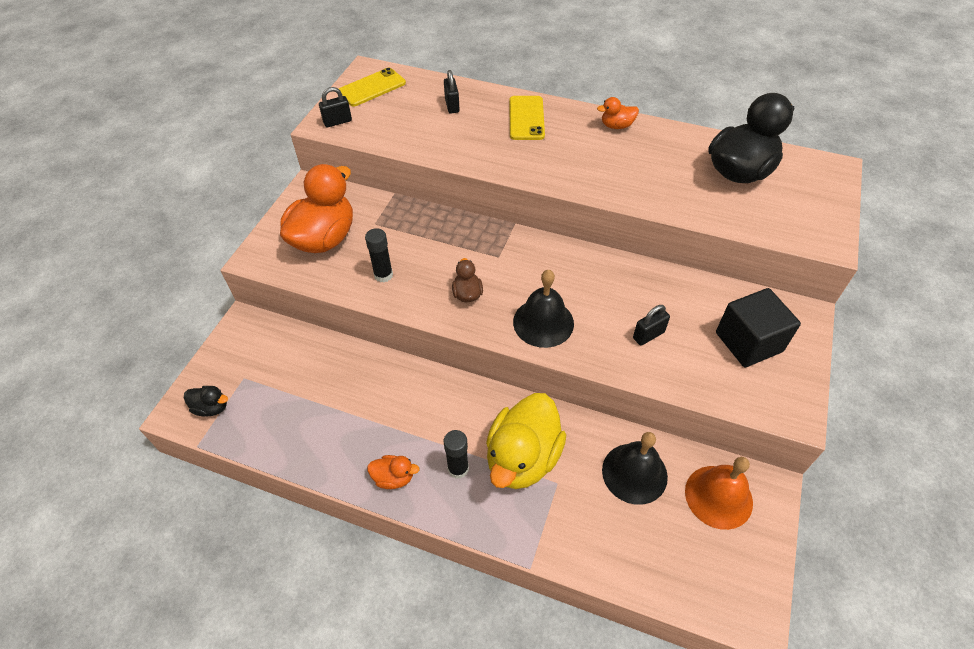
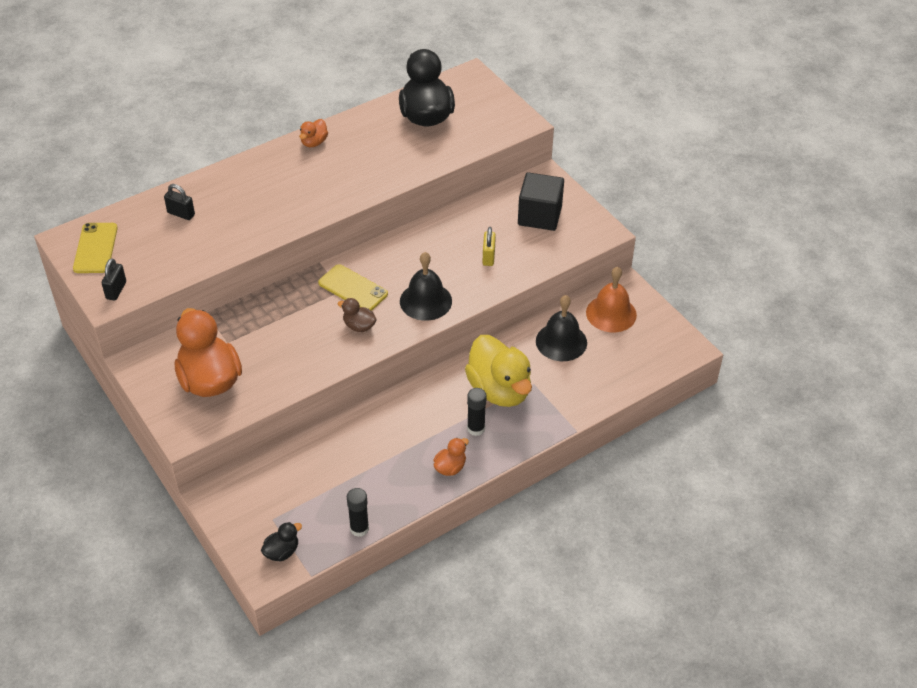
camera: 55 degrees left, 5 degrees down
black glue stick [365,228,393,282] -> black glue stick moved to [347,488,369,537]
yellow phone [509,96,545,140] -> yellow phone moved to [318,264,388,311]
black padlock [633,305,670,346] -> yellow padlock [483,227,496,266]

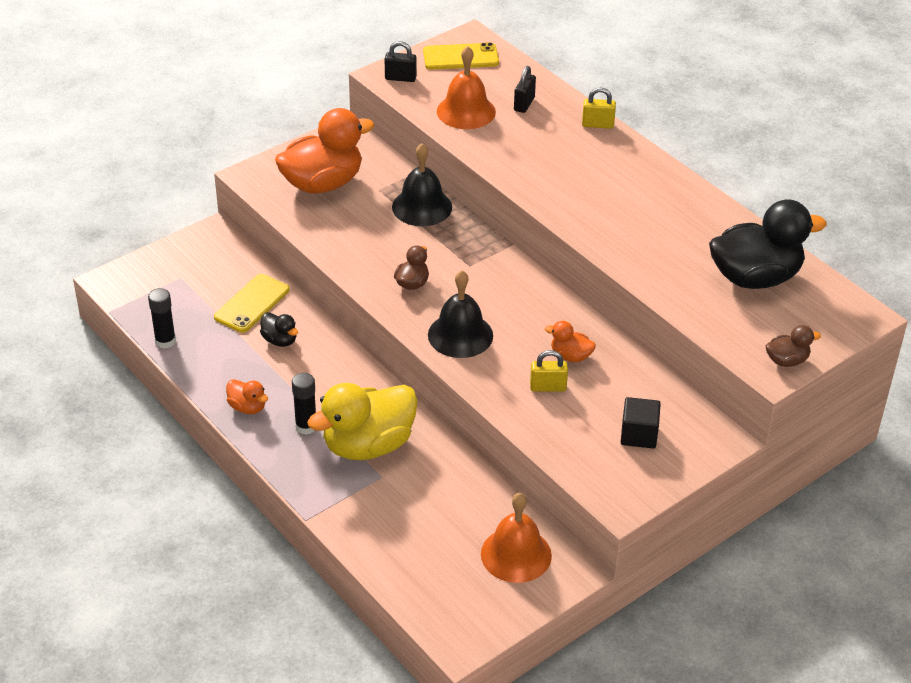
camera: 85 degrees right, 5 degrees down
black duck [261,522,302,562] -> black duck moved to [260,312,298,347]
orange duck [299,119,328,147] -> orange duck moved to [545,321,596,362]
yellow phone [318,264,388,311] -> yellow phone moved to [214,274,290,333]
black cube [518,172,564,231] -> black cube [621,397,661,449], size x0.64
black bell [536,295,587,361] -> black bell moved to [392,143,452,226]
none -> orange bell [437,46,496,129]
none -> yellow padlock [582,87,616,129]
none -> brown duck [766,325,821,367]

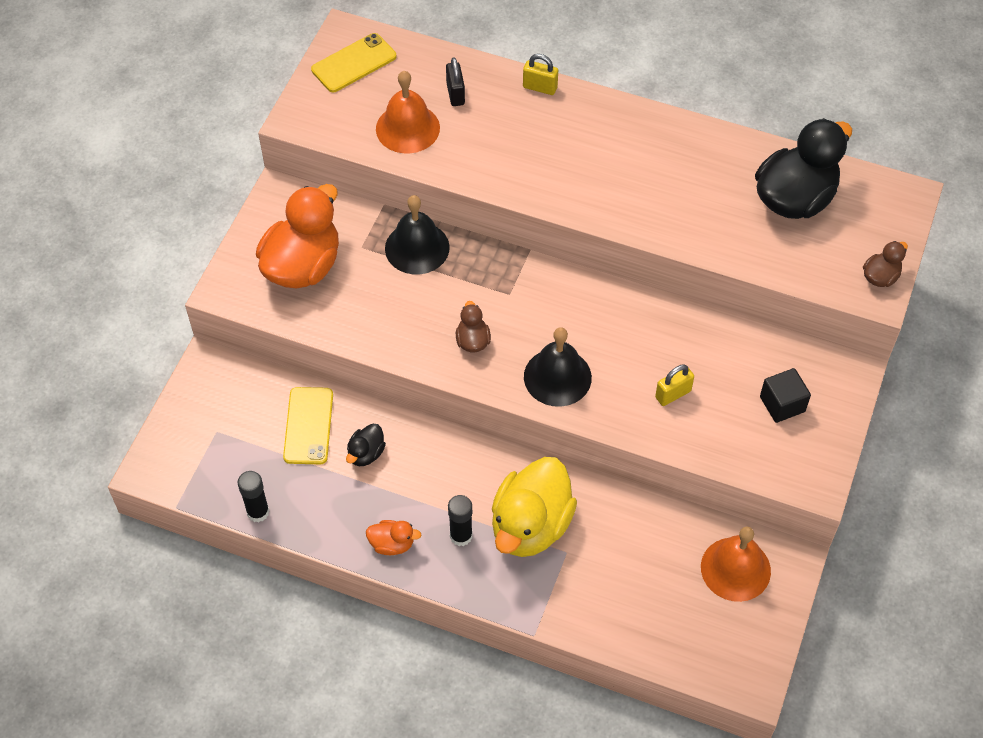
camera: 30 degrees left, 15 degrees up
black duck [260,312,298,347] -> black duck turned 105 degrees clockwise [346,424,386,466]
black padlock [385,41,417,82] -> none
orange duck [545,321,596,362] -> none
yellow padlock [582,87,616,129] -> yellow padlock turned 45 degrees clockwise [523,54,558,95]

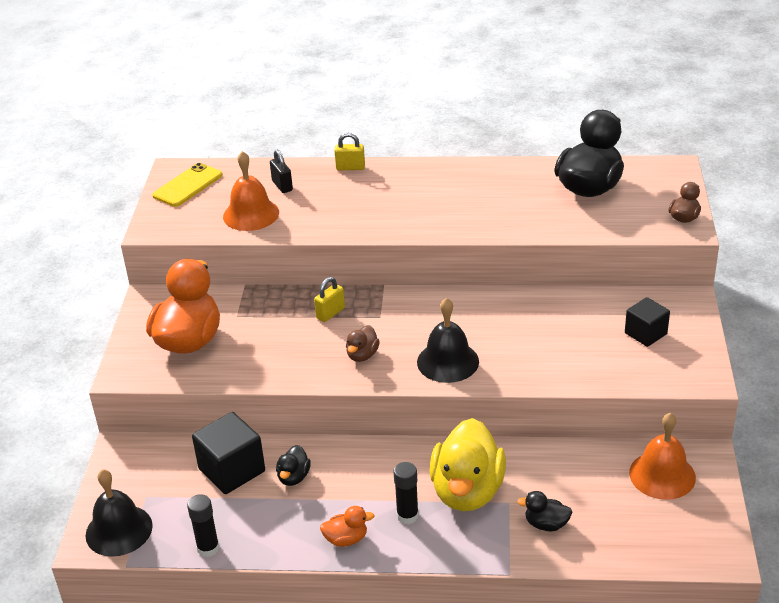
camera: 15 degrees left, 20 degrees down
yellow phone [283,387,333,464] -> black cube [192,412,265,494]
black bell [385,195,450,274] -> black bell moved to [86,469,153,557]
brown duck [456,301,491,352] -> brown duck turned 135 degrees counterclockwise [346,325,380,362]
yellow padlock [655,364,694,406] -> yellow padlock moved to [314,277,345,322]
none -> black duck [517,491,572,531]

